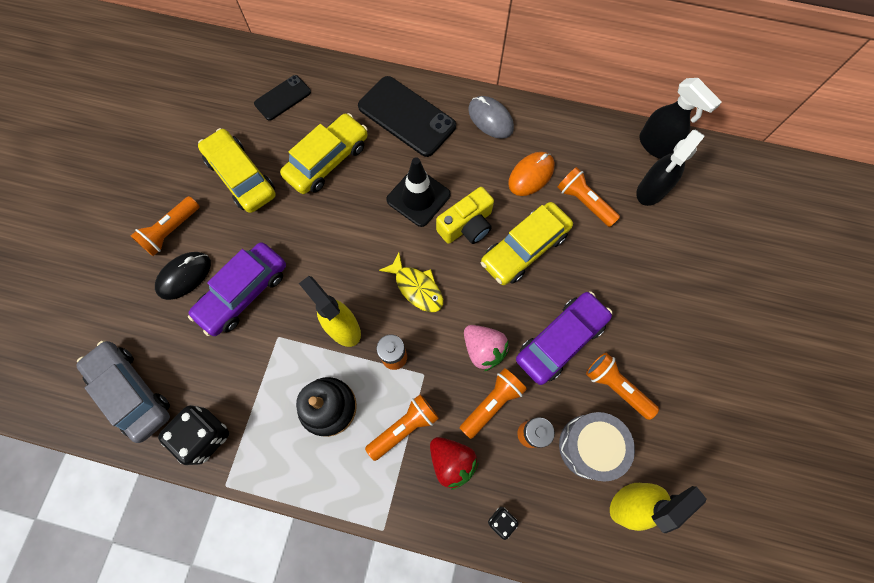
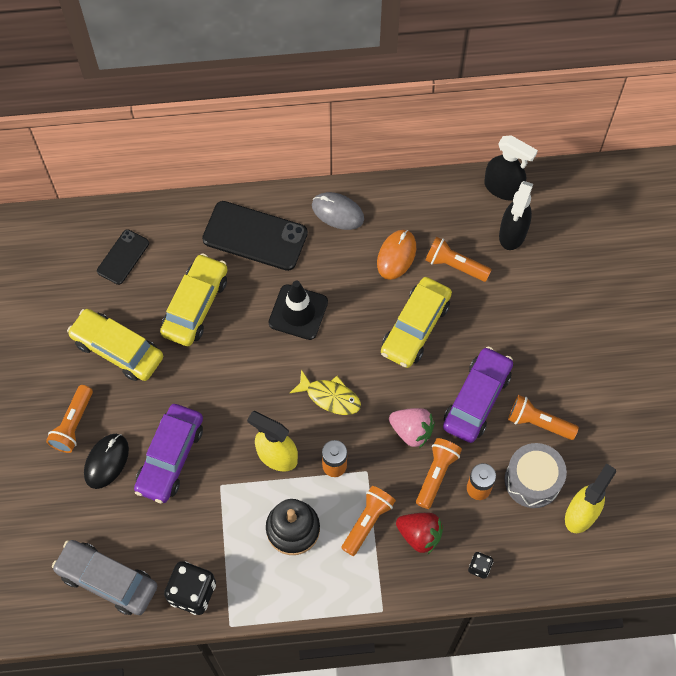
camera: 20 degrees left, 5 degrees down
yellow camera [436,187,494,244] -> none

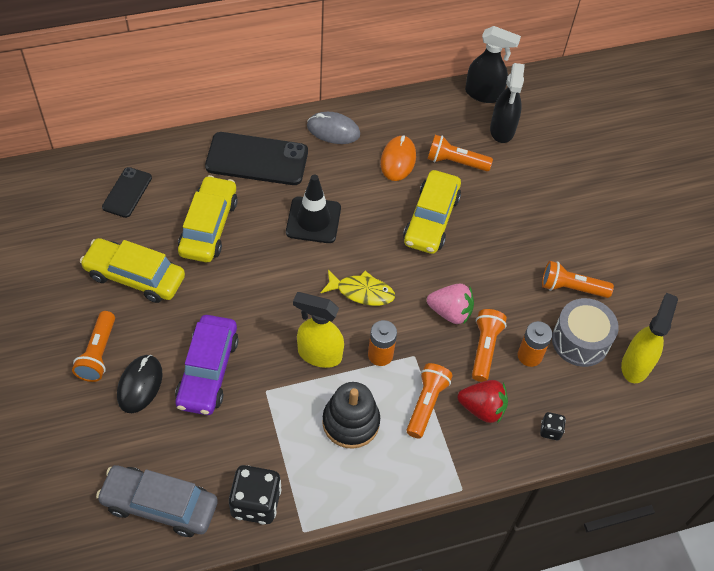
camera: 15 degrees left, 10 degrees down
purple car [443,347,513,443] -> none

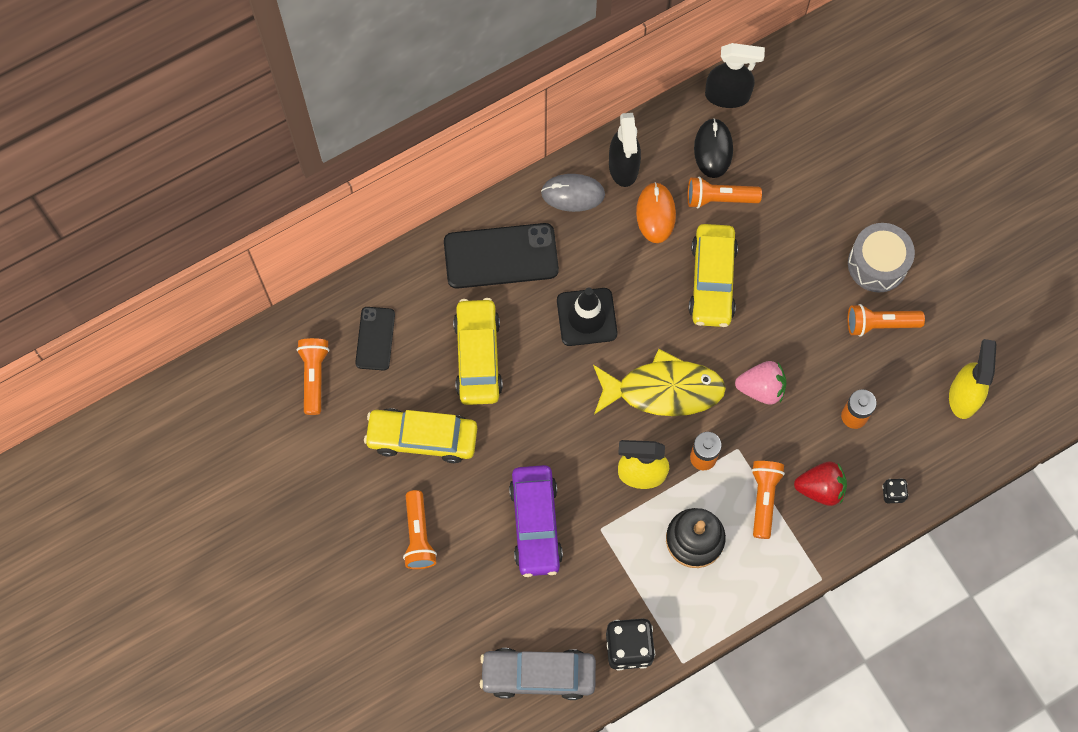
camera: 10 degrees left, 15 degrees up
black mouse [117,355,163,413] -> black mouse moved to [694,118,733,178]
yellow fish [321,270,395,306] -> yellow fish [593,349,726,416], size x1.67
orange flashlight [472,309,507,382] -> orange flashlight moved to [296,338,329,415]
black spray bottle [490,63,525,143] -> black spray bottle moved to [609,113,641,187]
grey drum [552,298,619,367] -> grey drum moved to [848,223,915,292]

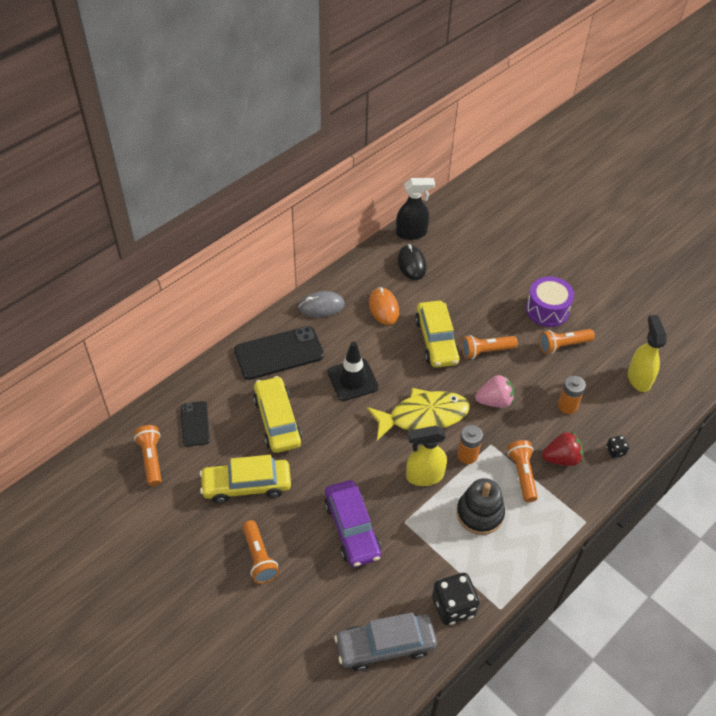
camera: 15 degrees left, 20 degrees down
black spray bottle [609,113,641,187] -> none
orange flashlight [688,176,762,209] -> orange flashlight moved to [461,335,518,359]
grey drum [848,223,915,292] -> purple drum [526,276,574,327]

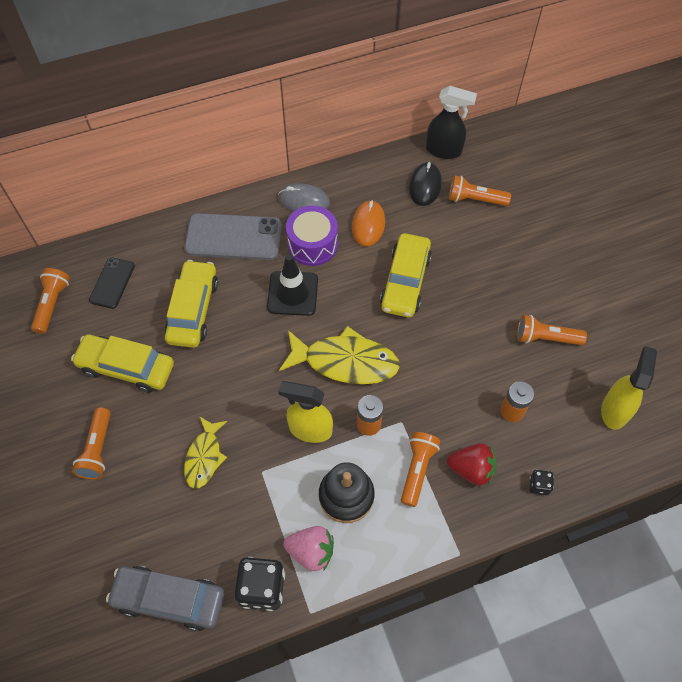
camera: 25 degrees right, 10 degrees up
black phone [234,326,324,380] -> grey phone [184,213,282,260]
purple car [324,480,381,567] -> yellow fish [184,416,227,489]
orange flashlight [461,335,518,359] -> orange flashlight moved to [449,176,511,206]
pink strawberry [475,374,514,408] -> pink strawberry moved to [283,526,334,571]
purple drum [526,276,574,327] -> purple drum moved to [286,206,338,266]

